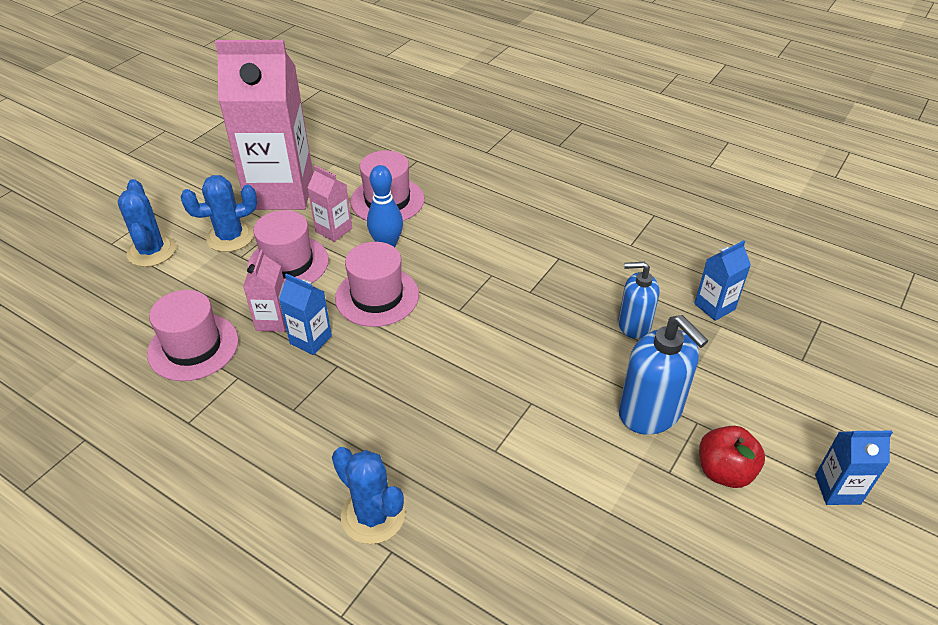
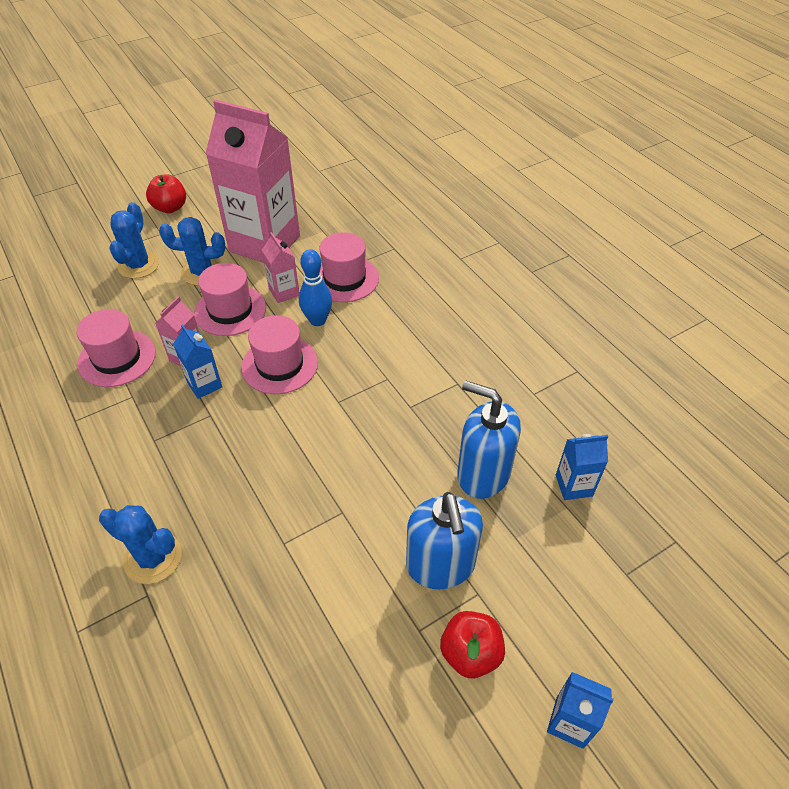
camera: 25 degrees right, 5 degrees up
blue cactus [332,447,405,544] -> blue cactus turned 45 degrees counterclockwise [99,505,182,584]
blue soap dispenser [618,262,659,339] -> blue soap dispenser [457,380,521,499], size x1.53
none -> red apple [146,174,186,213]

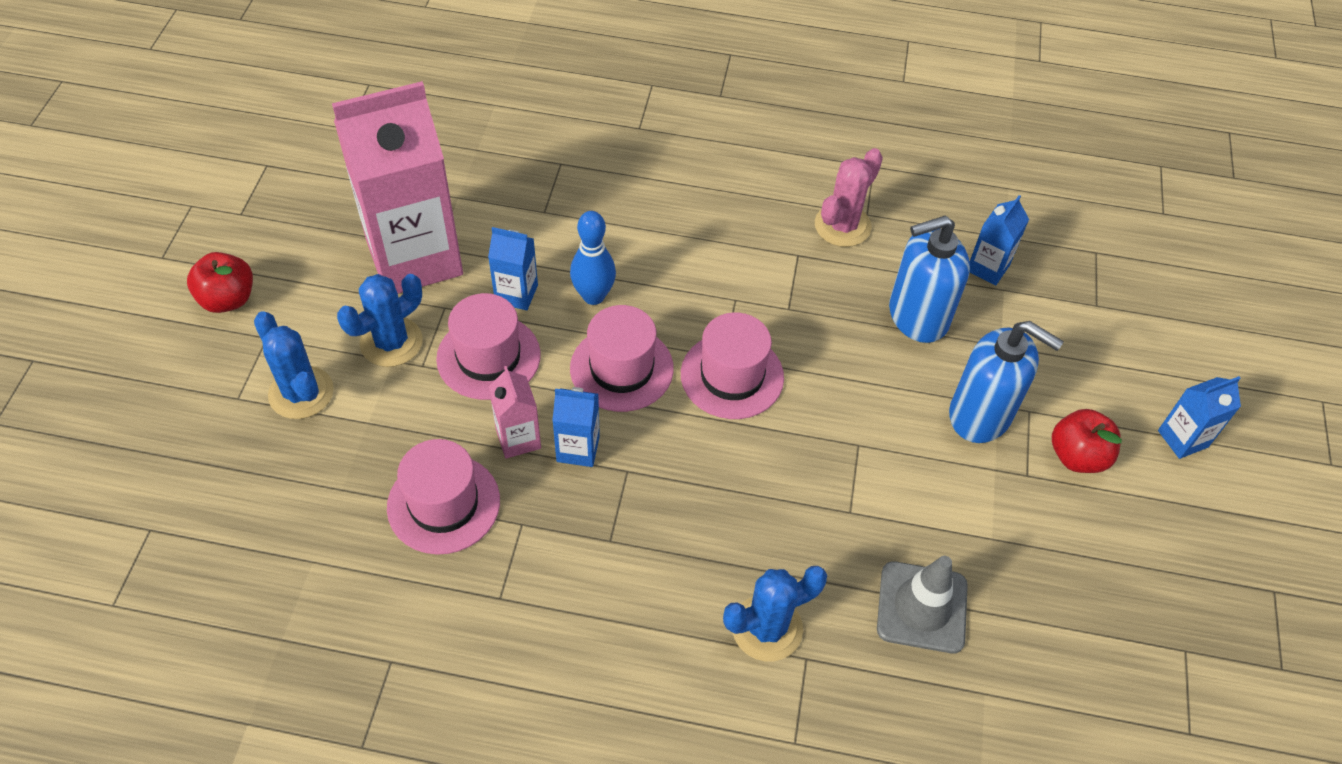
camera: 50 degrees left, 5 degrees up
pink carton [262,232,299,303] -> blue carton [488,227,538,310]
pink hat [319,232,379,302] -> pink hat moved to [681,313,784,419]
none -> pink cactus [815,148,883,247]
none -> grey traffic cone [877,556,968,653]

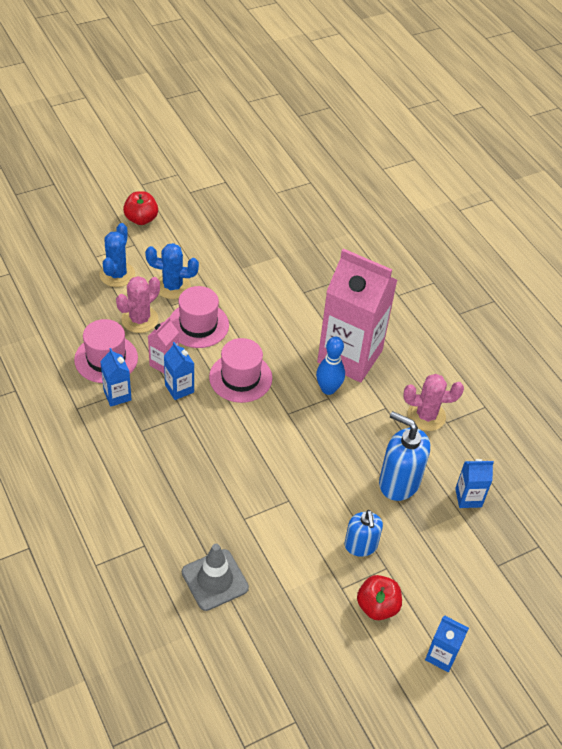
camera: 50 degrees right, 5 degrees down
pink carton [332,81,463,294] -> pink carton moved to [317,248,397,383]
blue carton [488,227,538,310] -> blue carton moved to [100,348,132,407]
blue bowling pin [570,211,616,305] -> blue bowling pin moved to [316,337,345,395]
pink hat [681,313,784,419] -> none
blue cactus [723,566,827,661] -> none
blue soap dispenser [949,321,1064,443] -> blue soap dispenser [345,510,383,557], size x0.65
none -> pink cactus [116,276,160,333]

